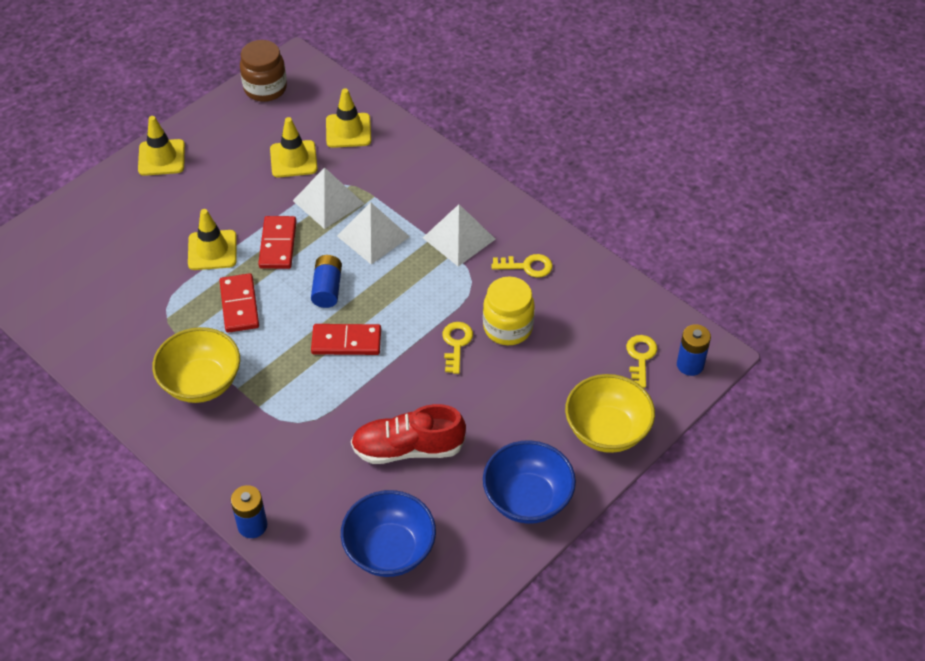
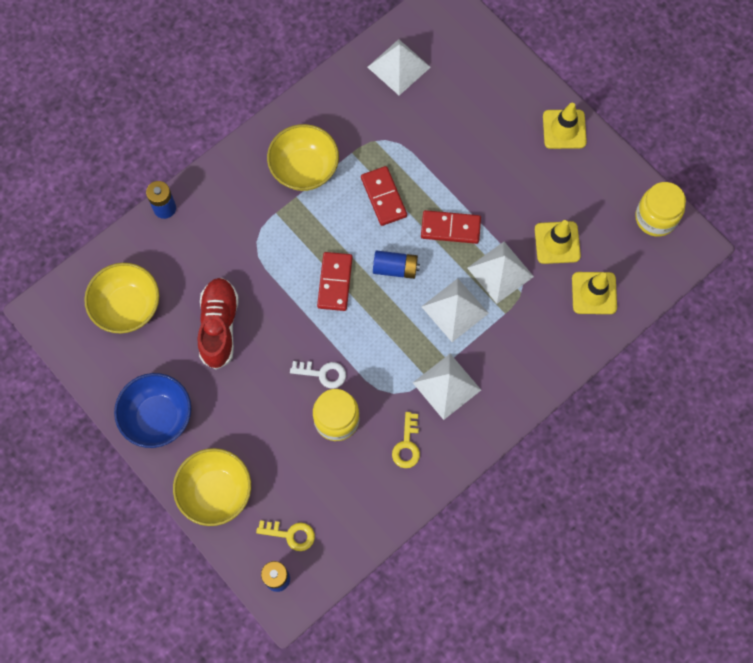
camera: 95 degrees right, 20 degrees up
yellow traffic cone [188,209,237,270] -> none
red domino [219,273,259,333] -> red domino turned 75 degrees clockwise [361,166,407,226]
brown jar [240,40,287,102] -> yellow jar [635,182,686,237]
blue bowl [341,490,436,577] -> yellow bowl [84,263,159,333]
yellow key [442,322,473,374] -> white key [290,361,346,389]
none -> white pyramid [367,39,431,95]

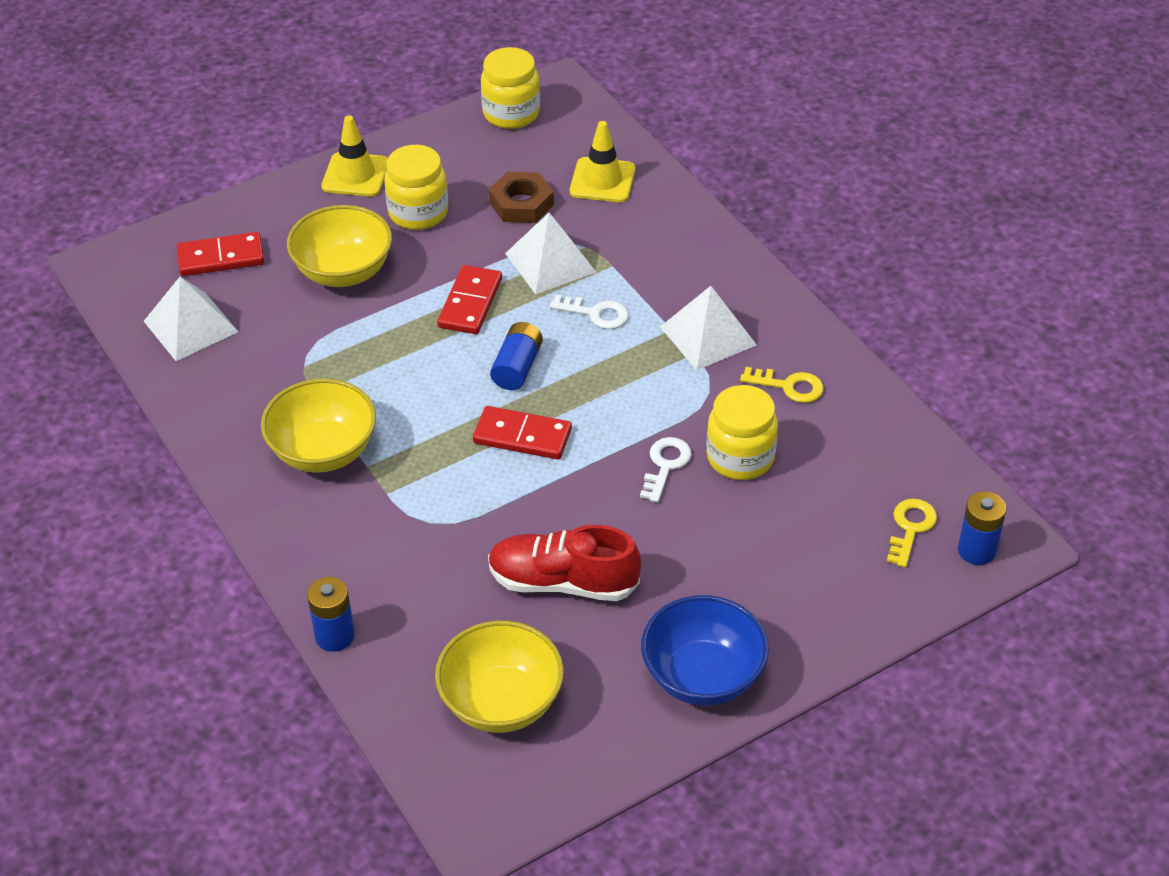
camera: 80 degrees left, 25 degrees down
yellow bowl [173,448,251,526] -> yellow bowl moved to [287,205,392,287]
red domino [361,166,407,226] -> red domino moved to [177,232,264,276]
white pyramid [421,278,489,342] -> white key [550,295,629,329]
yellow traffic cone [535,220,581,264] -> brown nut [489,172,554,223]
none -> yellow jar [384,145,448,230]

